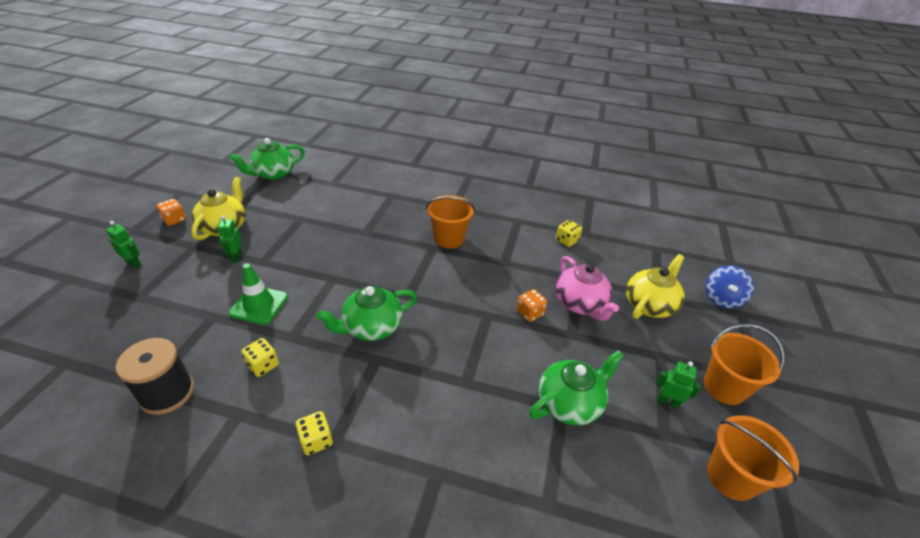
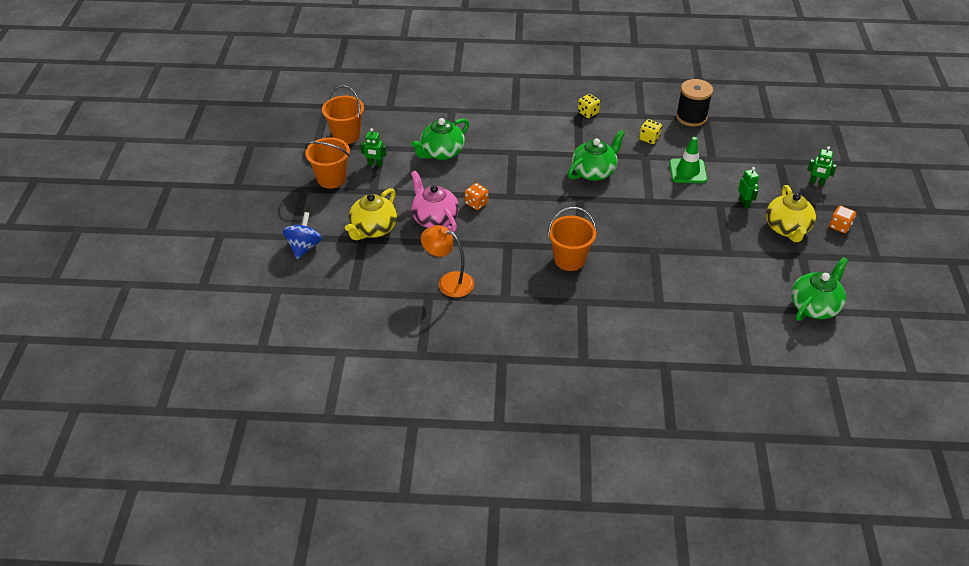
camera: 170 degrees right, 5 degrees up
yellow dice [556,220,582,247] -> orange lamp [421,225,474,297]

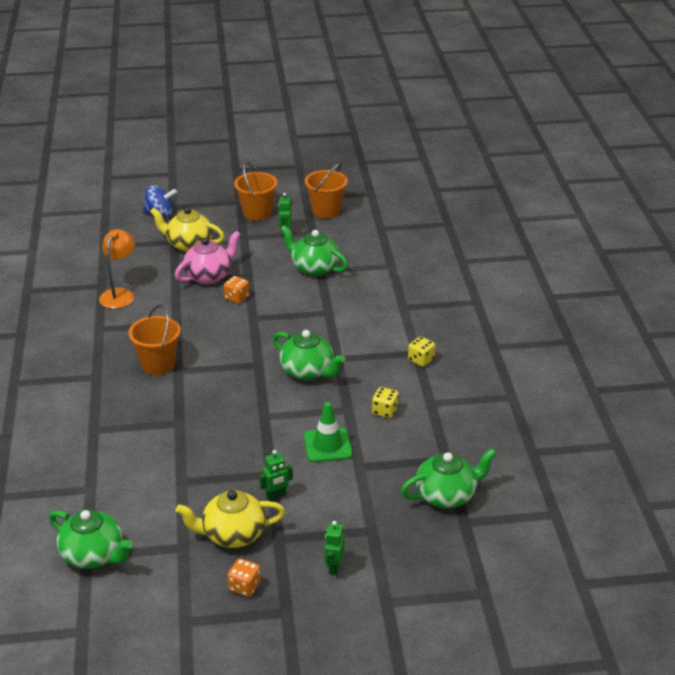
camera: 80 degrees right, 10 degrees down
black spool [676,79,713,127] -> none
none -> green teapot [401,448,497,508]

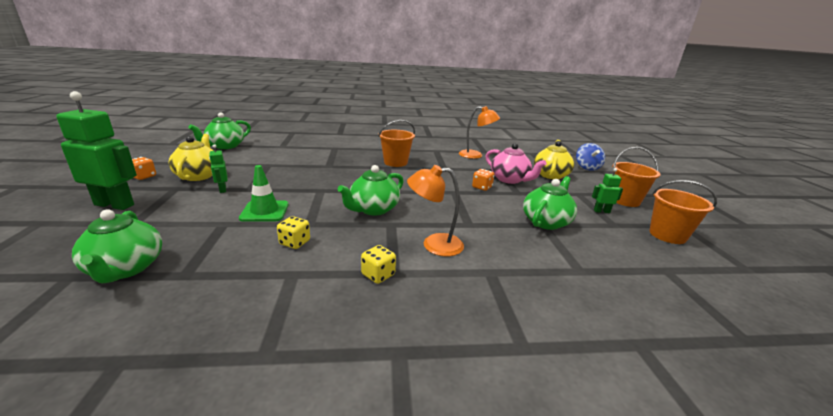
camera: 90 degrees right, 10 degrees down
green robot [324,521,344,575] -> green robot [56,91,137,210], size x2.09
none -> orange lamp [407,165,464,256]

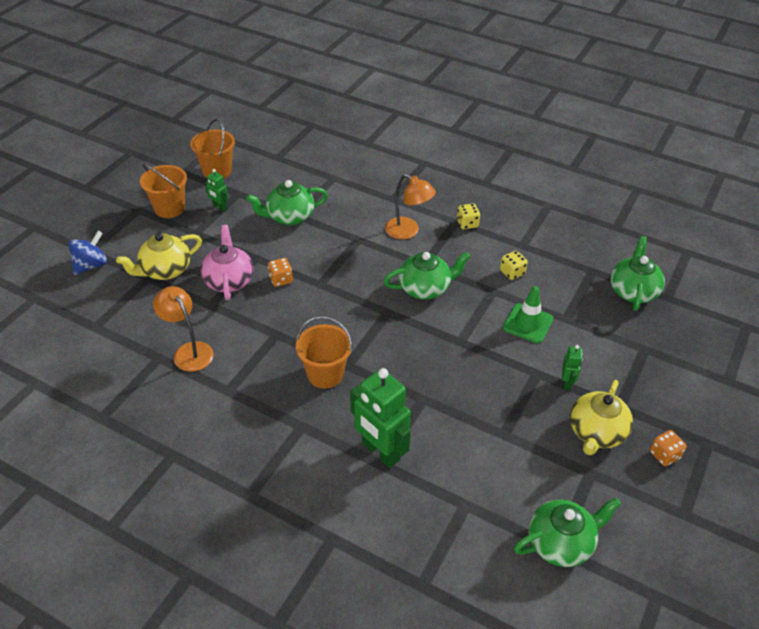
camera: 145 degrees left, 20 degrees up
green robot [56,91,137,210] -> green robot moved to [350,368,411,468]

